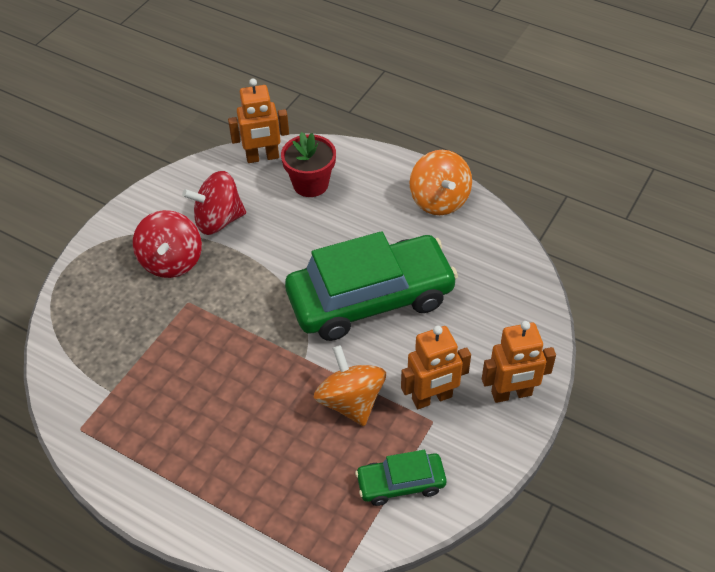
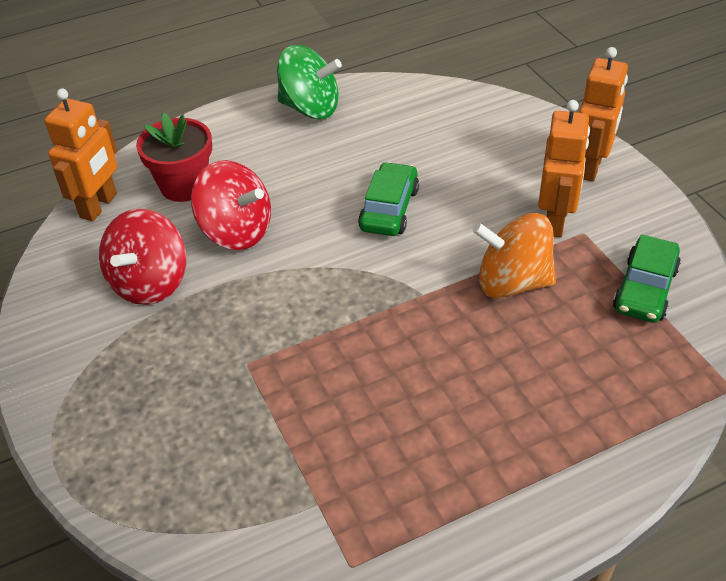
camera: 55 degrees left, 5 degrees down
red spinning top [133,210,202,278] -> red spinning top moved to [191,160,271,250]
green car [285,231,458,341] -> green car [358,162,419,236], size x0.47
orange spinning top [410,150,472,215] -> green spinning top [277,45,342,119]

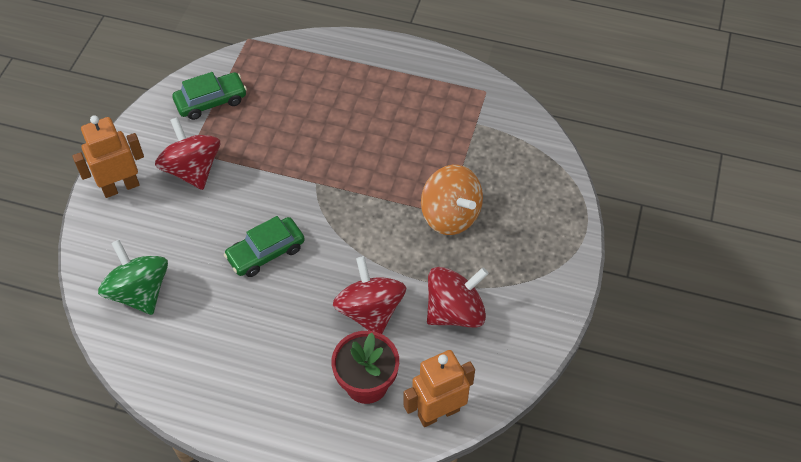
camera: 140 degrees left, 10 degrees up
green spinning top [277,45,342,119] -> green spinning top moved to [98,240,168,315]
orange spinning top [473,213,556,298] -> orange spinning top moved to [421,165,483,235]
orange robot [538,100,590,237] -> red spinning top [155,117,220,190]

